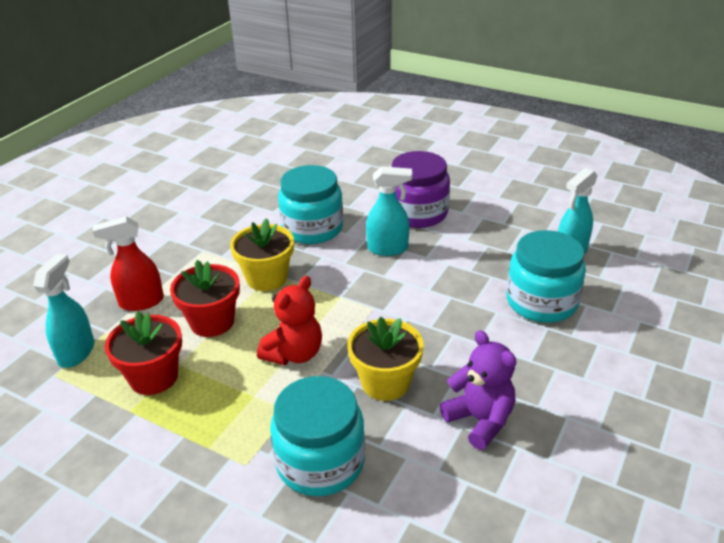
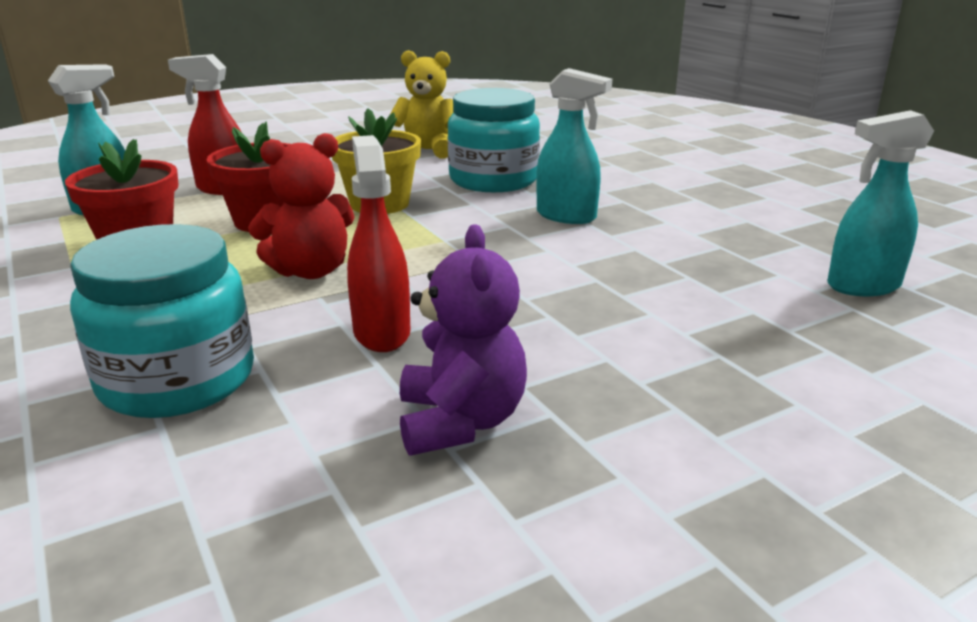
camera: 30 degrees right, 10 degrees down
yellow flower pot [347,317,424,401] -> red spray bottle [347,135,410,352]
purple jar [391,151,450,228] -> none
turquoise jar [506,230,586,323] -> none
none -> yellow teddy bear [390,50,454,159]

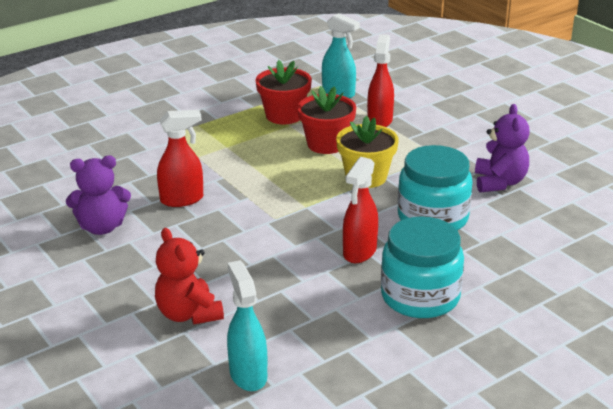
camera: 85 degrees right, 5 degrees up
turquoise jar [70,224,254,418] -> turquoise jar moved to [381,216,464,318]
red teddy bear [248,133,355,279] -> red teddy bear moved to [155,228,224,325]
yellow teddy bear [390,50,454,159] -> purple teddy bear [475,104,530,192]
turquoise spray bottle [536,68,612,224] -> red spray bottle [343,157,378,263]

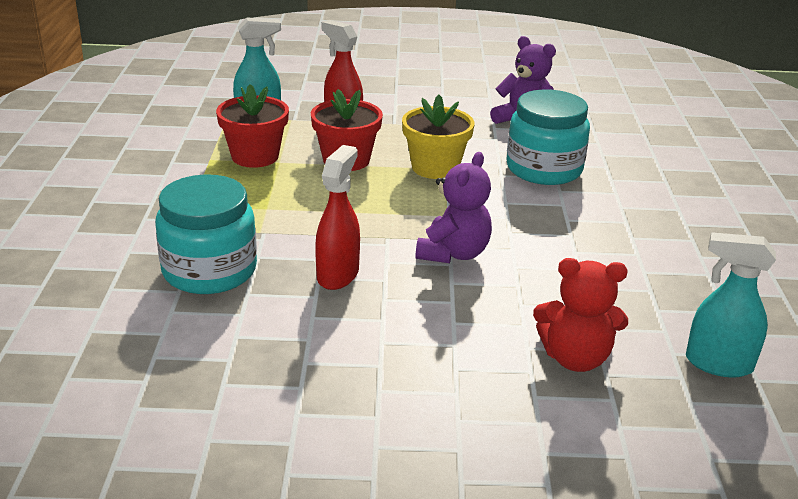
camera: 55 degrees left, 0 degrees up
purple teddy bear [66,156,131,235] -> purple teddy bear moved to [416,152,492,263]
red spray bottle [343,157,378,263] -> none
turquoise jar [381,216,464,318] -> turquoise jar moved to [155,174,257,294]

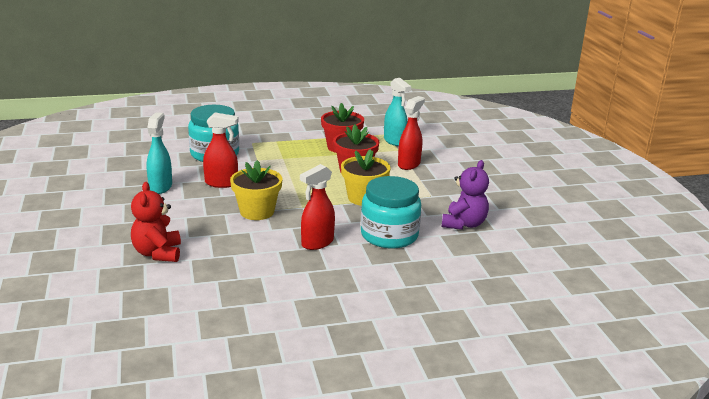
camera: 75 degrees right, 5 degrees down
purple teddy bear [416,152,492,263] -> yellow flower pot [230,160,282,220]
turquoise spray bottle [686,232,776,378] -> turquoise spray bottle moved to [147,112,172,194]
none -> red spray bottle [300,164,335,250]

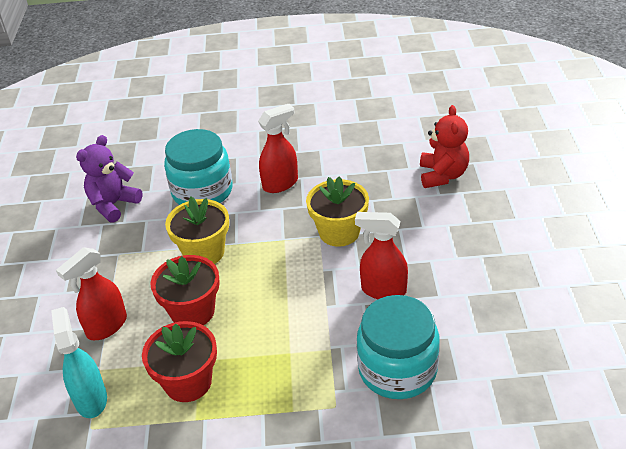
camera: 165 degrees left, 15 degrees up
turquoise spray bottle [147,112,172,194] -> none

